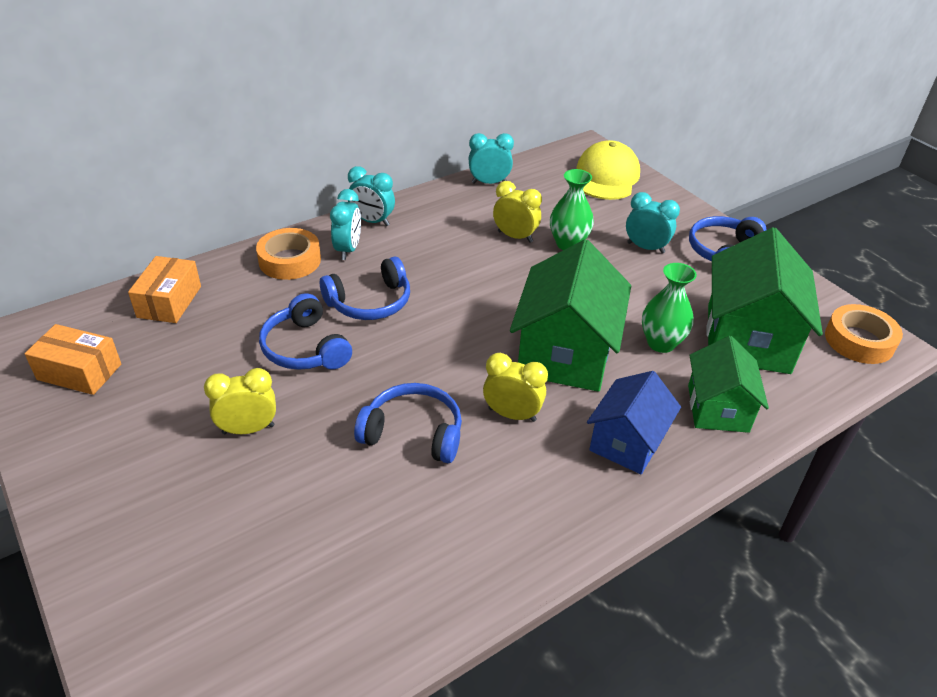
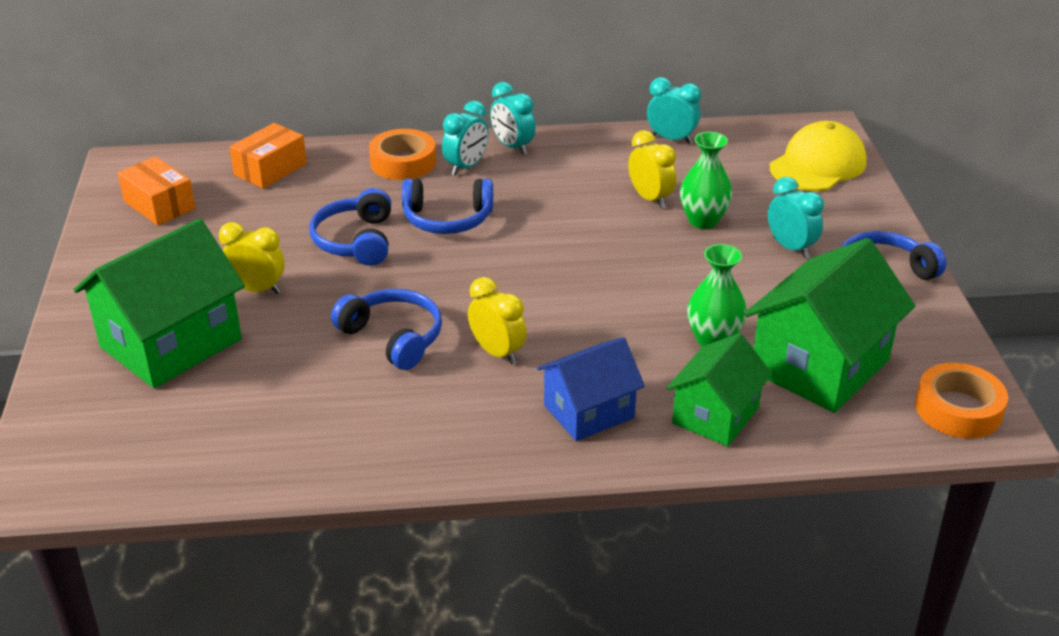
camera: 30 degrees right, 5 degrees down
green house [510,239,631,392] -> green house moved to [73,218,245,388]

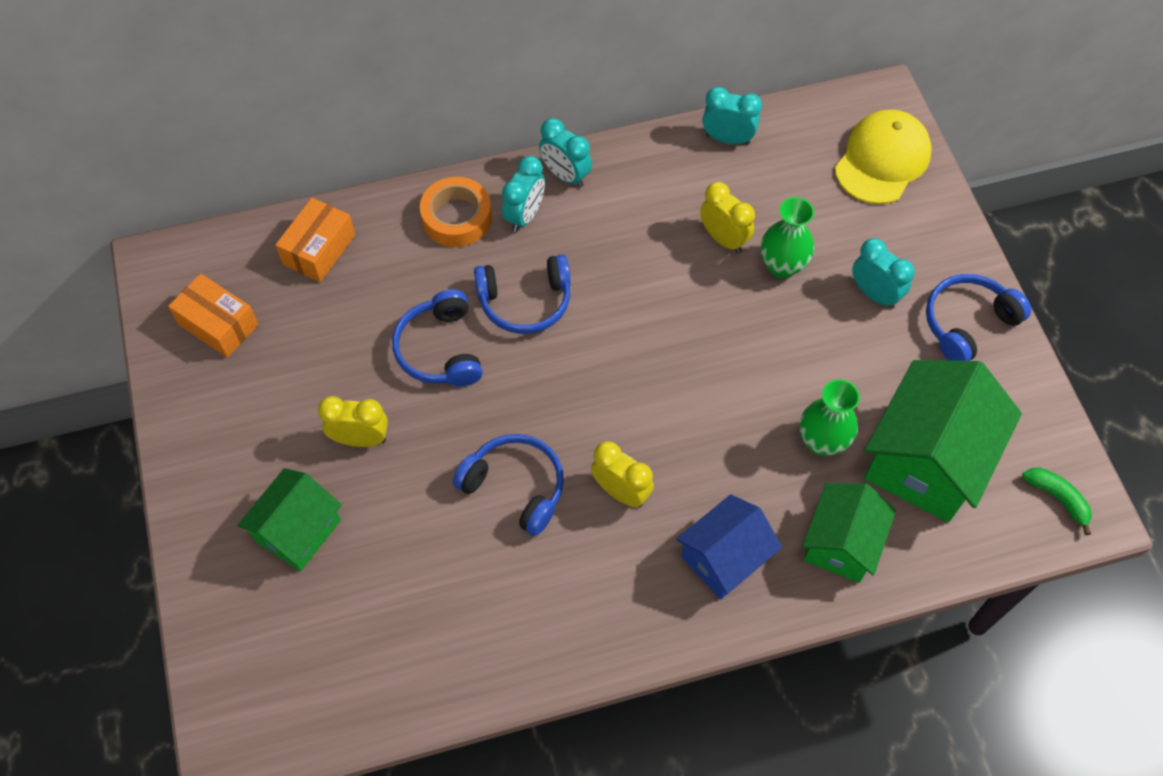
camera: 10 degrees left, 25 degrees up
green house [73,218,245,388] -> green house [237,468,342,571], size x0.62
orange tape [915,363,1008,438] -> green banana [1022,468,1092,535]

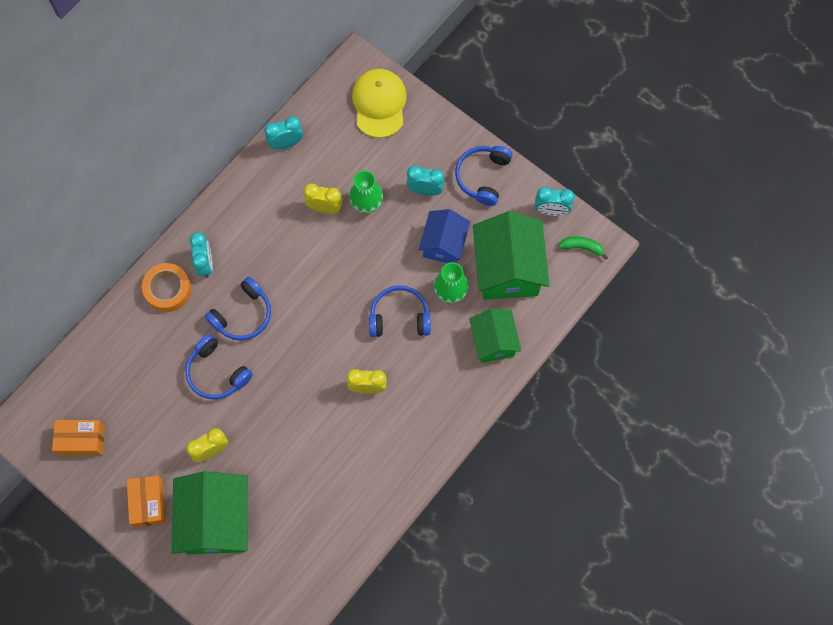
camera: 35 degrees left, 10 degrees up
green house [237,468,342,571] -> green house [172,471,248,554], size x1.62
orange box [275,198,355,282] -> orange box moved to [127,475,166,527]
blue headphones [453,434,564,536] -> blue headphones moved to [369,285,431,337]
turquoise clock [539,118,592,188] -> turquoise clock moved to [535,187,575,216]
blue house [676,494,782,599] -> blue house moved to [419,209,470,263]

